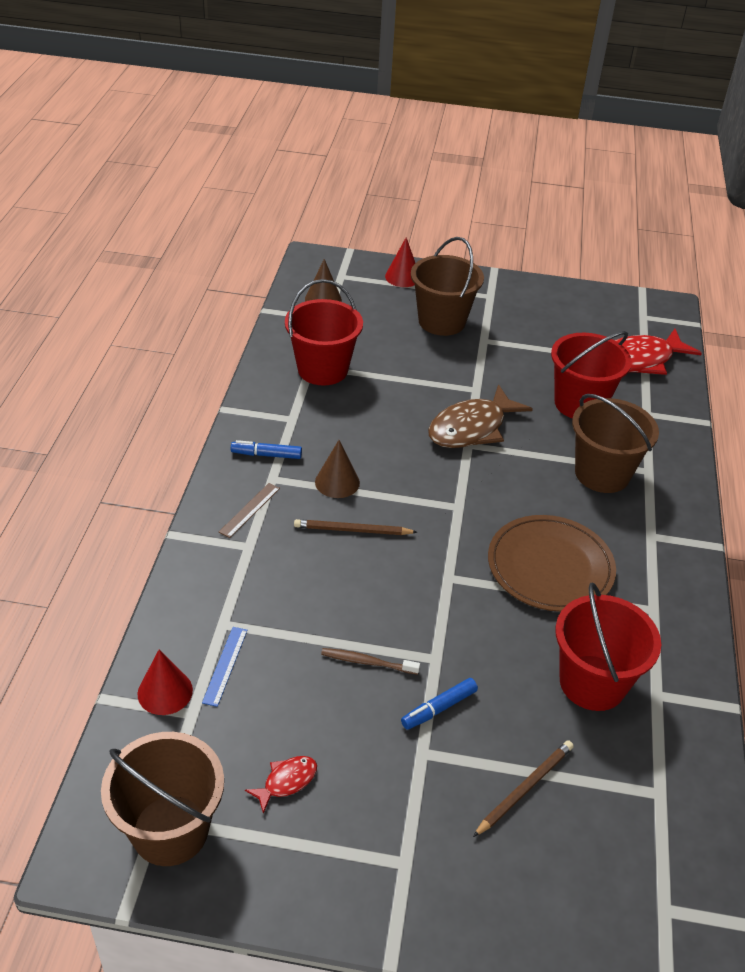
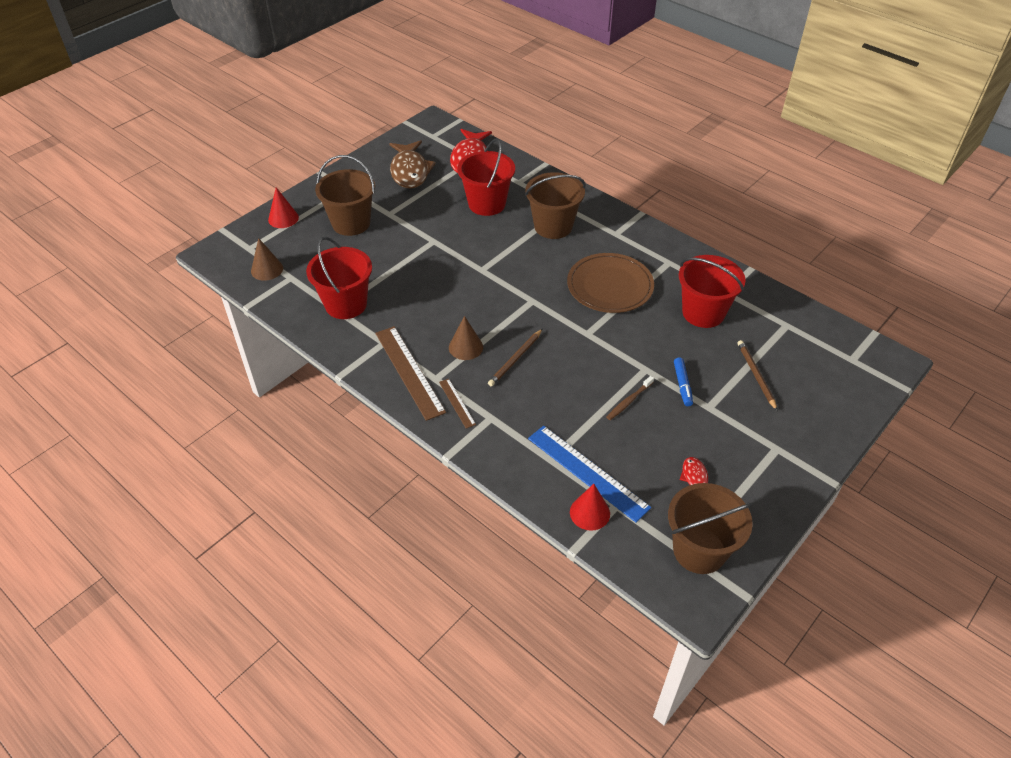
camera: 55 degrees left, 5 degrees up
blue ruler [202,627,248,707] -> blue ruler [528,426,651,523], size x2.01
blue marker [231,440,302,459] -> brown ruler [375,326,446,421]
brown fish [428,384,533,448] -> brown fish moved to [389,140,436,189]

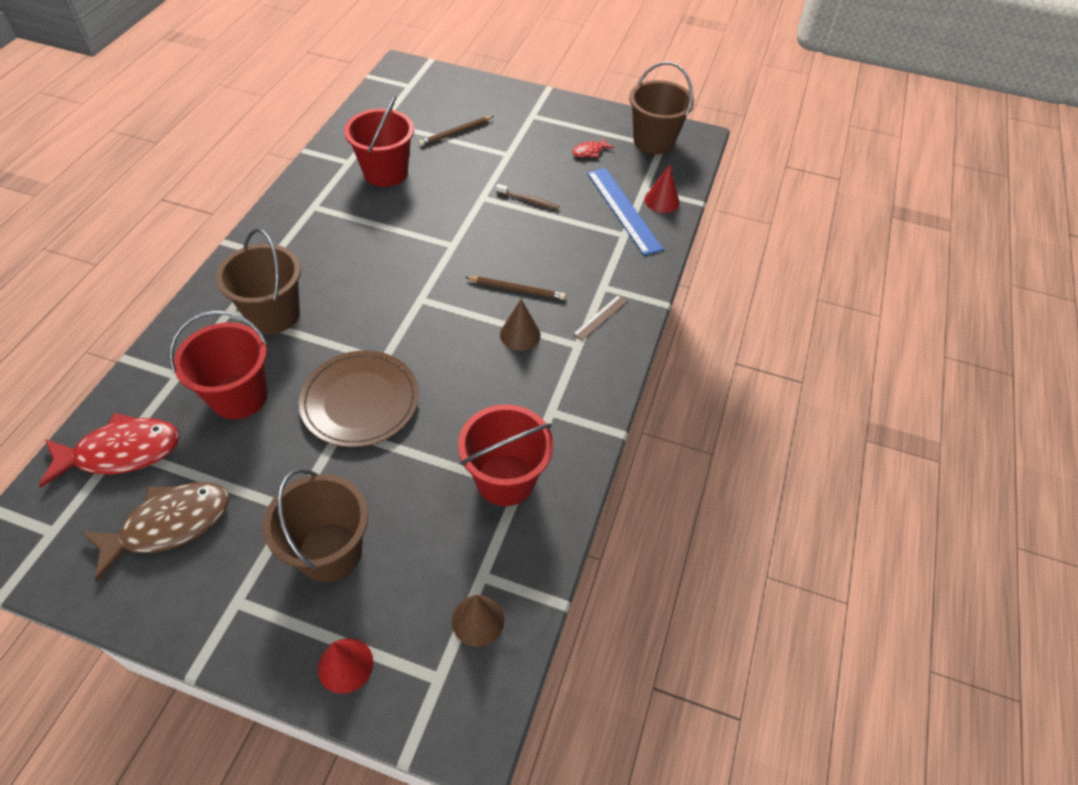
camera: 115 degrees left, 5 degrees up
brown ruler [375,326,446,421] -> none
blue ruler [528,426,651,523] -> blue ruler turned 45 degrees counterclockwise [587,168,664,255]
brown plate [567,253,654,313] -> brown plate moved to [299,350,419,447]
blue marker [674,357,693,406] -> none

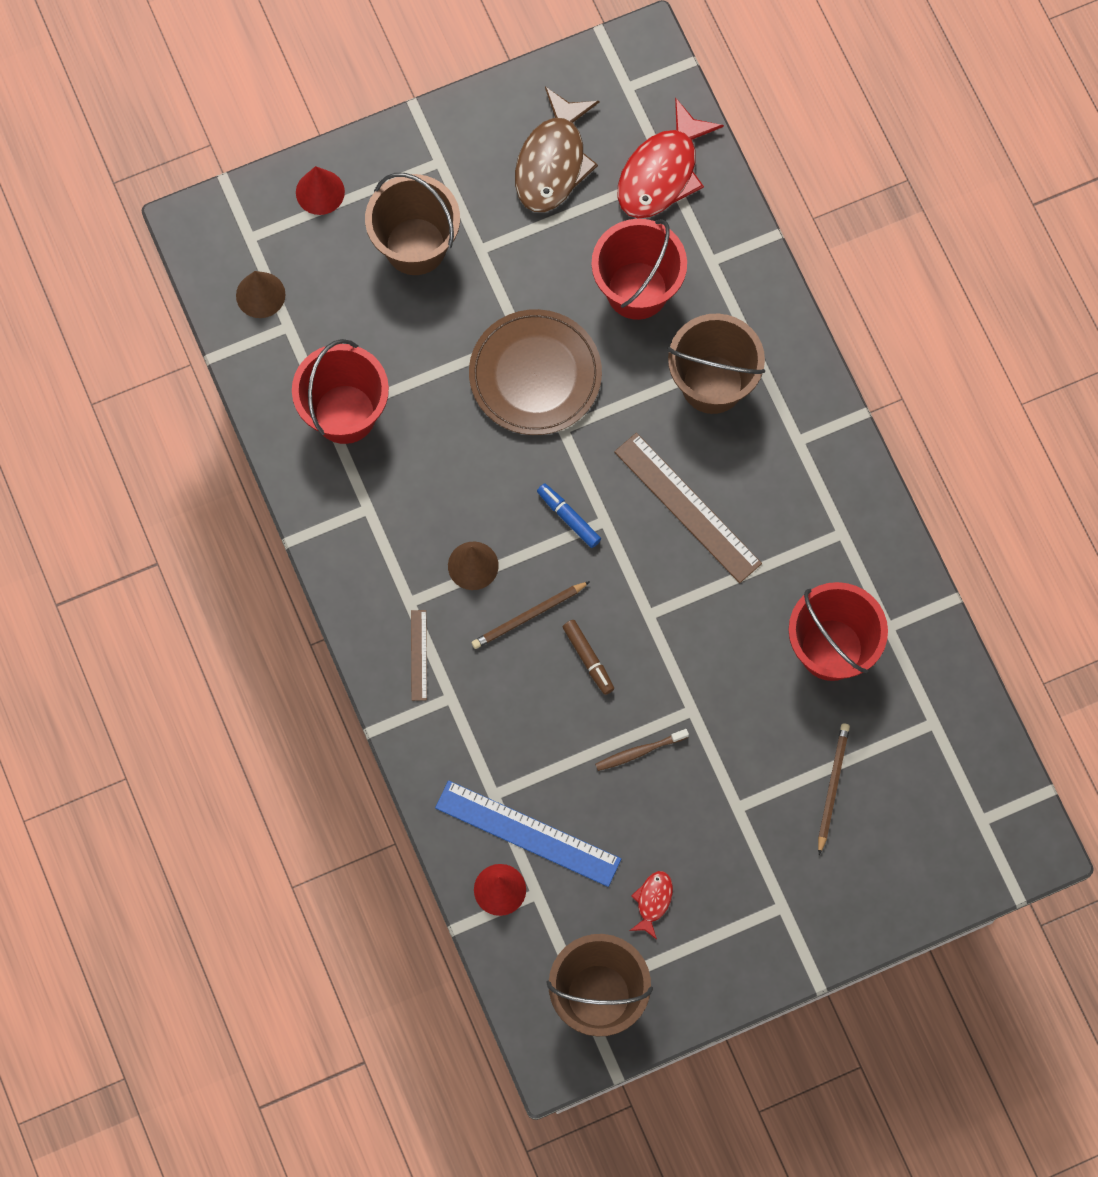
camera: 140 degrees right, 20 degrees up
none -> blue marker [537,483,601,548]
none -> brown marker [563,620,614,695]
none -> brown ruler [614,433,762,583]

